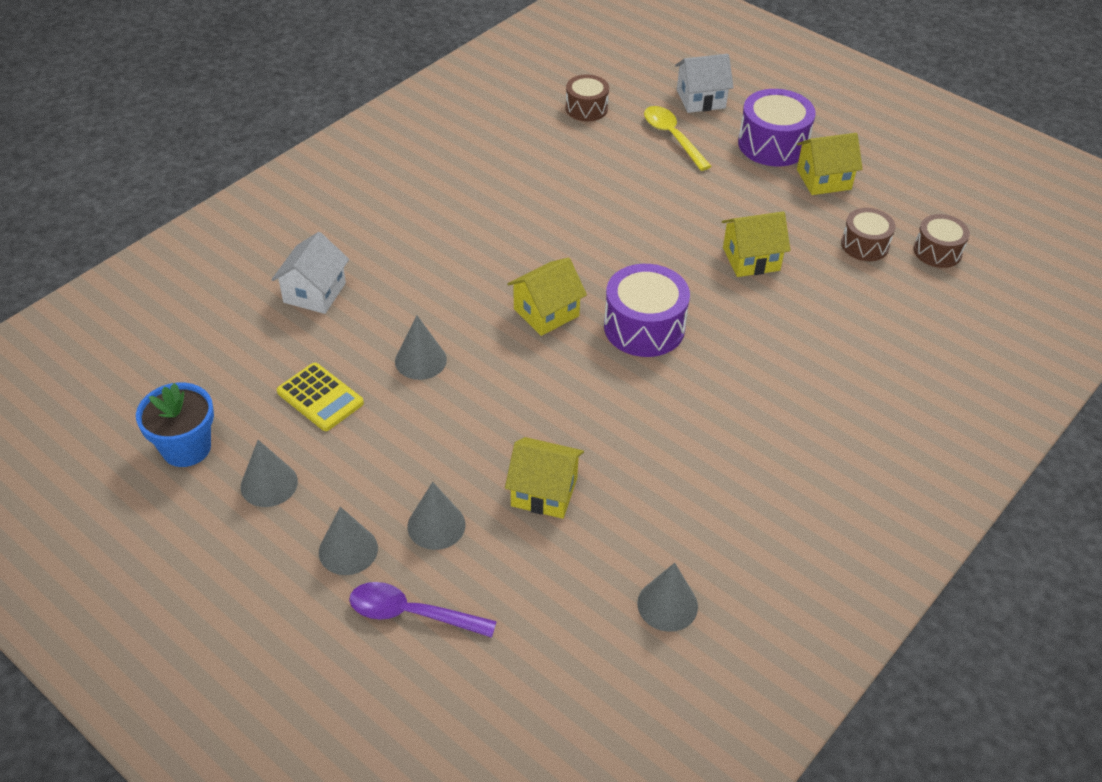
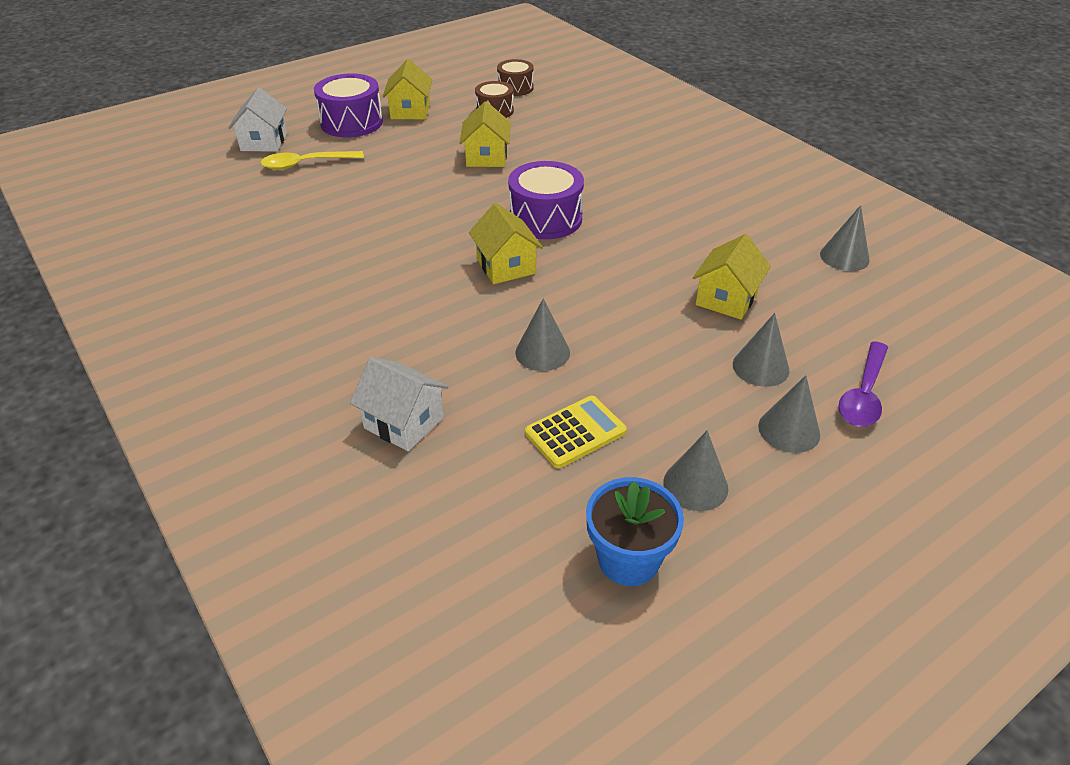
camera: 75 degrees left, 5 degrees down
brown drum [565,74,609,121] -> none

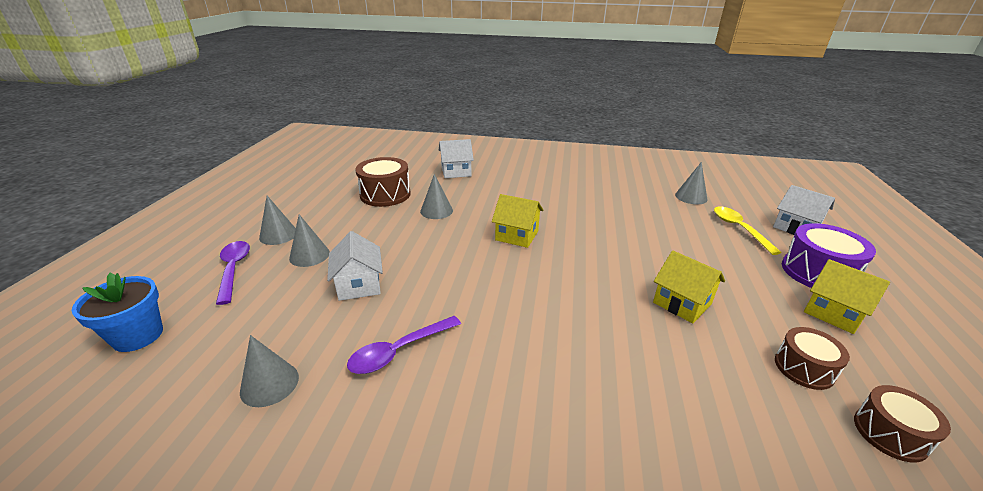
camera: 135 degrees right, 10 degrees down
yellow spoon [260,151,364,170] -> yellow spoon turned 45 degrees counterclockwise [714,206,782,255]
purple drum [508,161,584,239] -> none
yellow calculator [525,396,627,468] -> brown drum [355,157,411,207]
blue flower pot [586,477,684,586] -> blue flower pot moved to [72,273,163,352]
grey cone [663,430,728,511] -> grey cone moved to [675,162,708,204]
yellow house [693,234,771,320] -> white house [327,231,383,301]
none -> purple spoon [347,316,461,374]

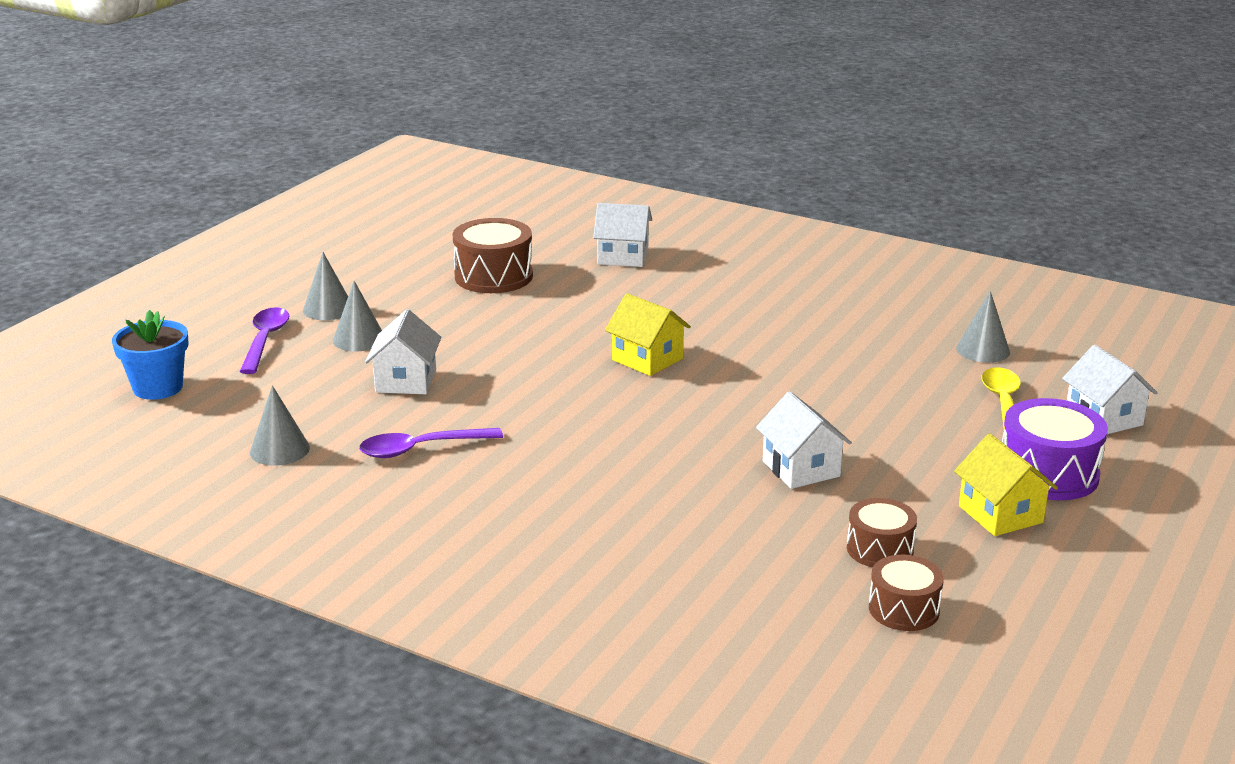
camera: 20 degrees right, 5 degrees down
grey cone [420,174,453,219] -> none
yellow house [653,251,725,323] -> white house [756,391,852,489]

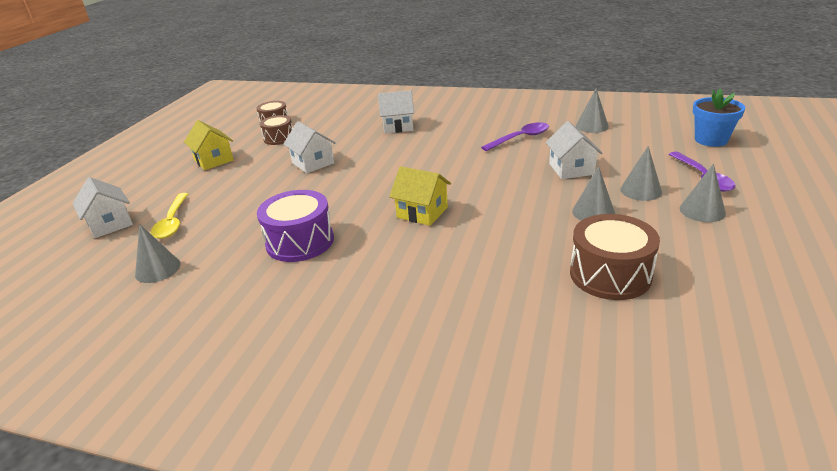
camera: 170 degrees right, 5 degrees up
white house [593,203,652,267] -> white house moved to [378,90,414,134]
purple drum [1002,398,1108,500] -> purple drum moved to [257,190,334,262]
none -> grey cone [572,166,615,221]

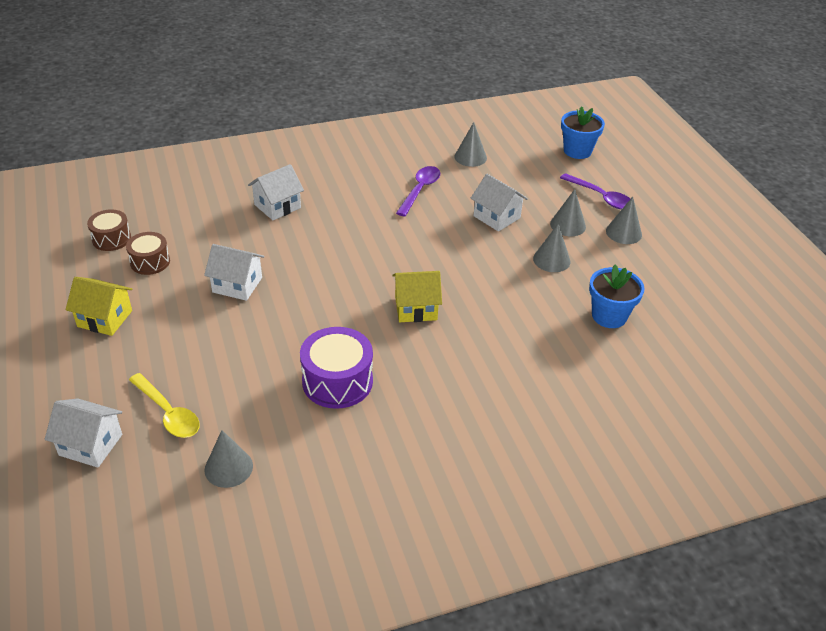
camera: 40 degrees left, 10 degrees up
brown drum [570,214,660,300] -> blue flower pot [589,265,644,328]

